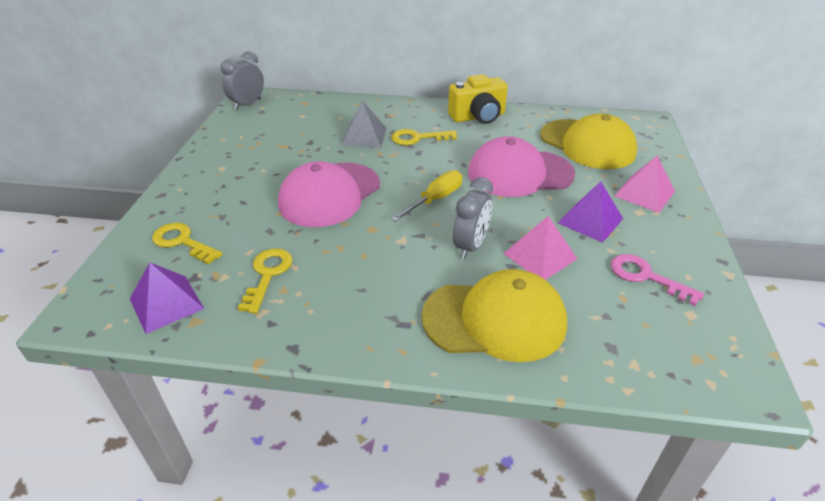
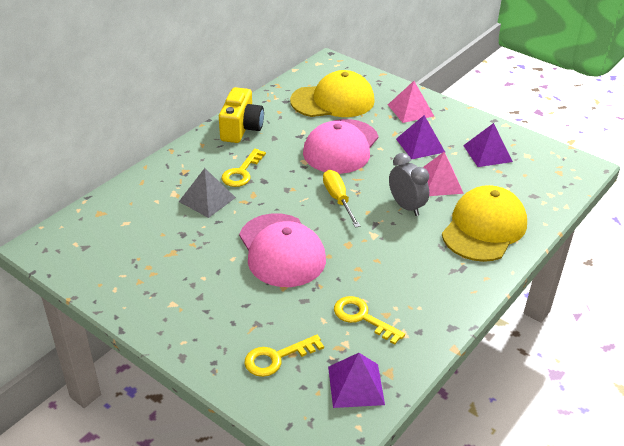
camera: 60 degrees left, 0 degrees up
grey clock [221,51,264,110] -> none
pink key [611,254,704,306] -> purple pyramid [463,123,513,167]

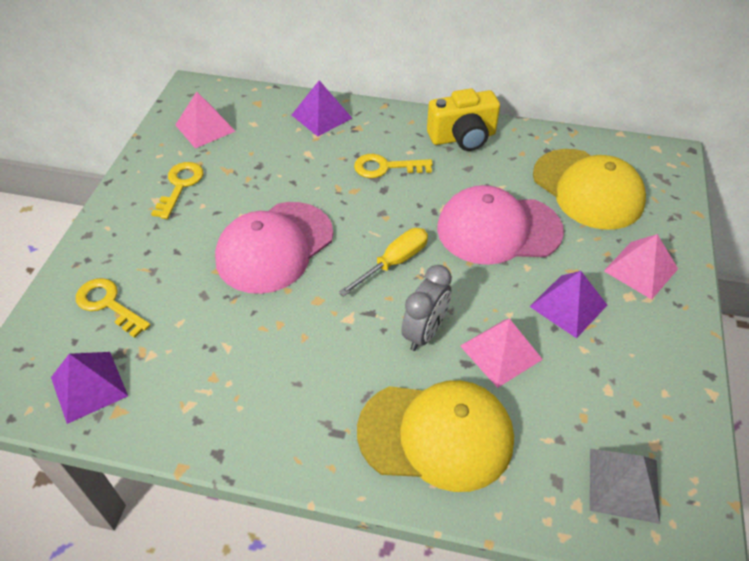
camera: 65 degrees right, 10 degrees up
grey pyramid [179,168,236,218] -> grey pyramid moved to [590,449,660,524]
yellow key [334,296,405,345] -> yellow key moved to [151,162,203,219]
purple pyramid [463,123,513,167] -> purple pyramid moved to [292,80,352,137]
none -> pink pyramid [175,92,235,149]

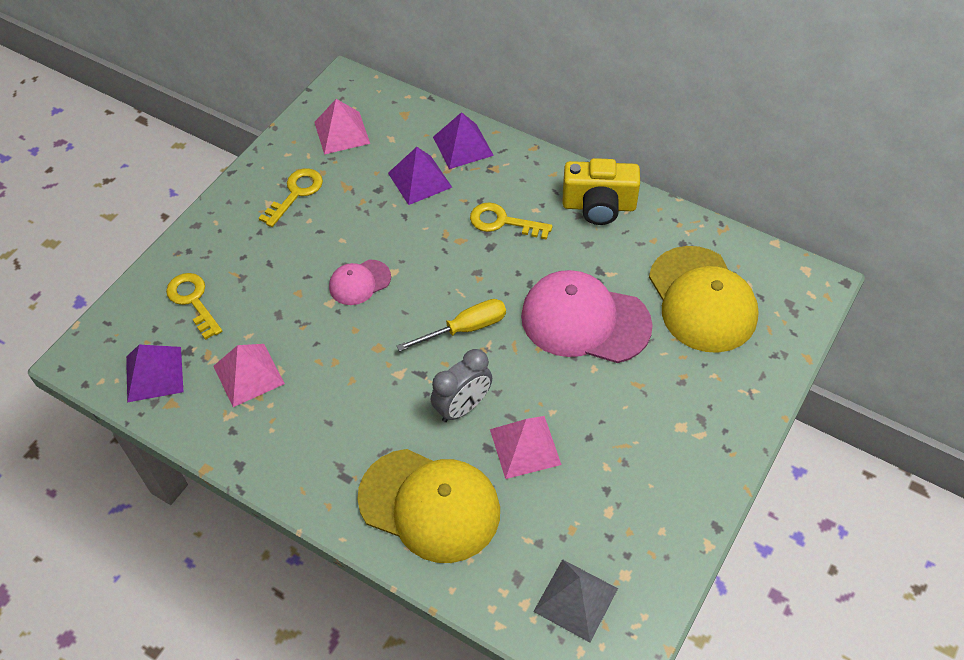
camera: 20 degrees right, 5 degrees up
pink cap [215,202,333,294] -> pink cap [329,259,391,305], size x0.50
purple pyramid [529,271,607,338] -> purple pyramid moved to [388,147,452,205]
pink pyramid [604,234,678,300] -> pink pyramid moved to [213,344,285,407]

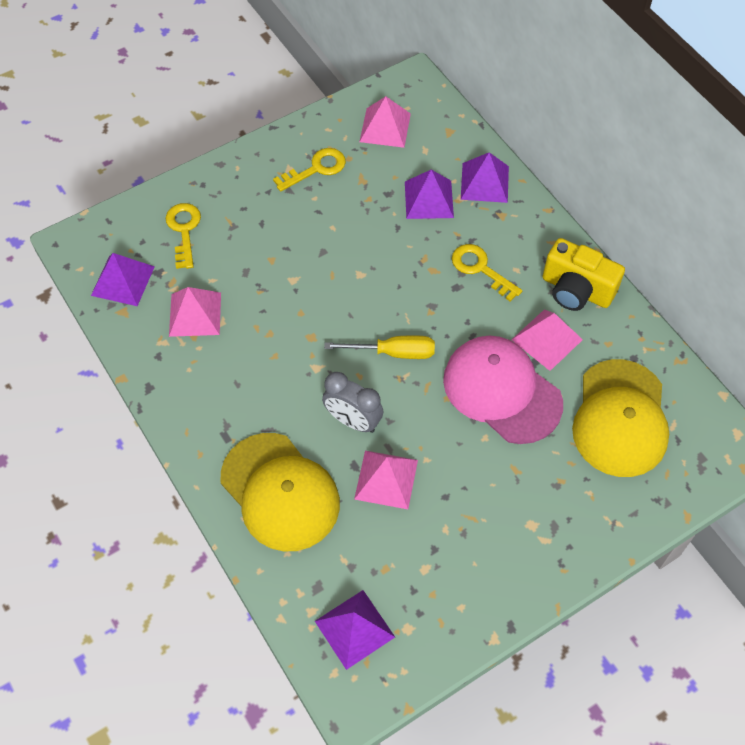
camera: 25 degrees right, 5 degrees up
pink cap [329,259,391,305] -> none
grey clock [431,349,492,422] -> grey clock turned 45 degrees clockwise [322,372,383,433]
grey pyramid [533,559,618,642] -> purple pyramid [315,590,395,670]
none -> pink pyramid [512,310,583,371]

